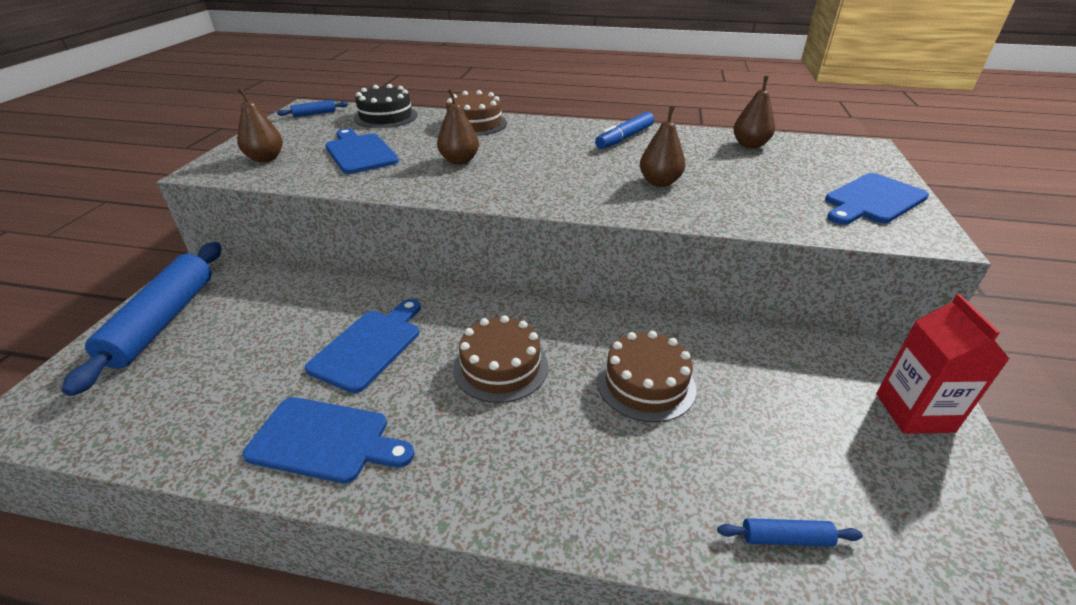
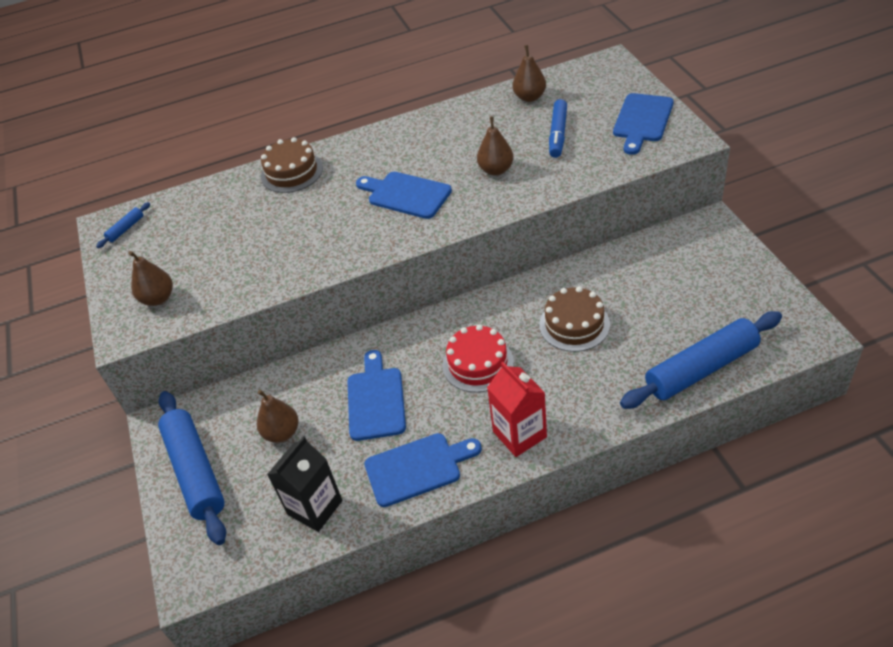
camera: 25 degrees left, 10 degrees up
blue cutting board [325,128,399,174] -> blue cutting board moved to [356,172,452,219]
black cake [354,84,418,128] -> none
brown pear [437,89,479,165] -> brown pear moved to [257,390,299,443]
brown cake [453,315,548,403] -> red cake [442,324,514,393]
blue marker [595,112,654,149] -> blue marker moved to [549,99,567,158]
blue rolling pin [717,518,863,547] -> blue rolling pin [620,311,782,409], size x2.42
red carton [876,294,1009,434] -> red carton moved to [487,362,547,457]
none -> black carton [267,436,342,532]

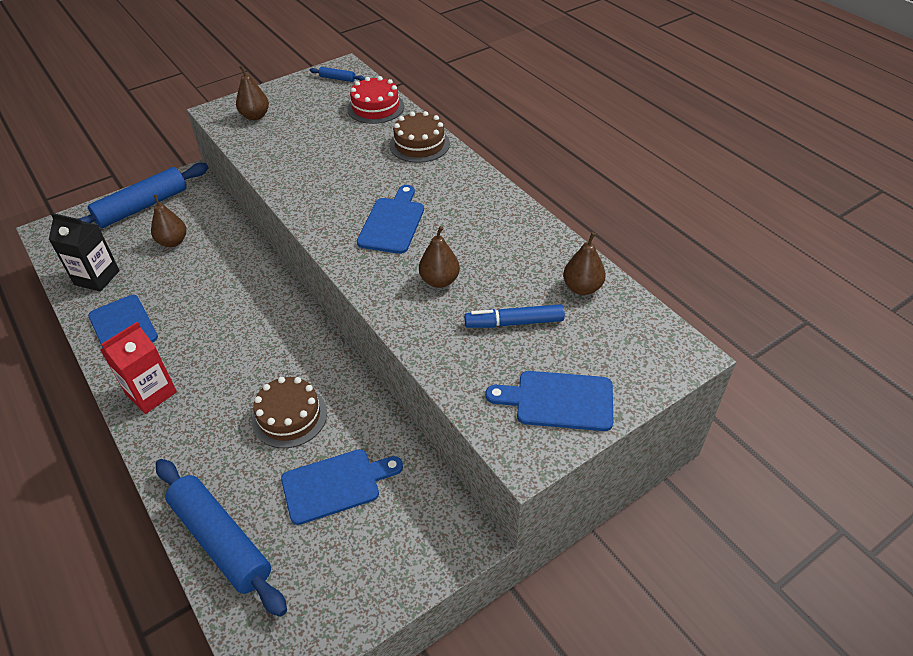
camera: 70 degrees right, 0 degrees up
blue cutting board [347,350,406,441] -> blue cutting board moved to [281,449,403,525]
red cake [442,324,514,393] -> red cake moved to [347,76,404,124]

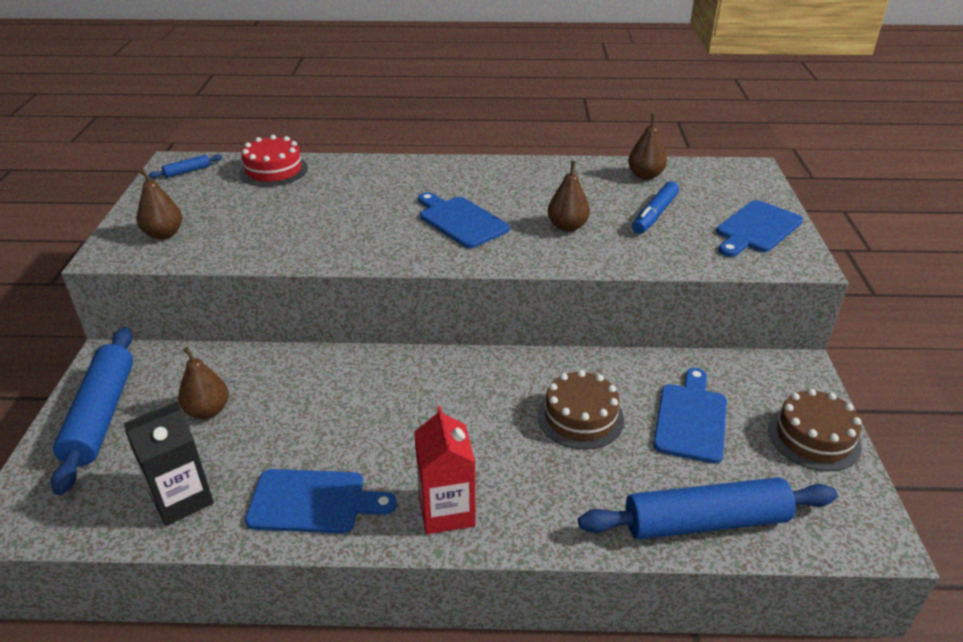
camera: 55 degrees left, 10 degrees down
brown cake [390,111,450,163] -> brown cake moved to [768,389,862,471]

